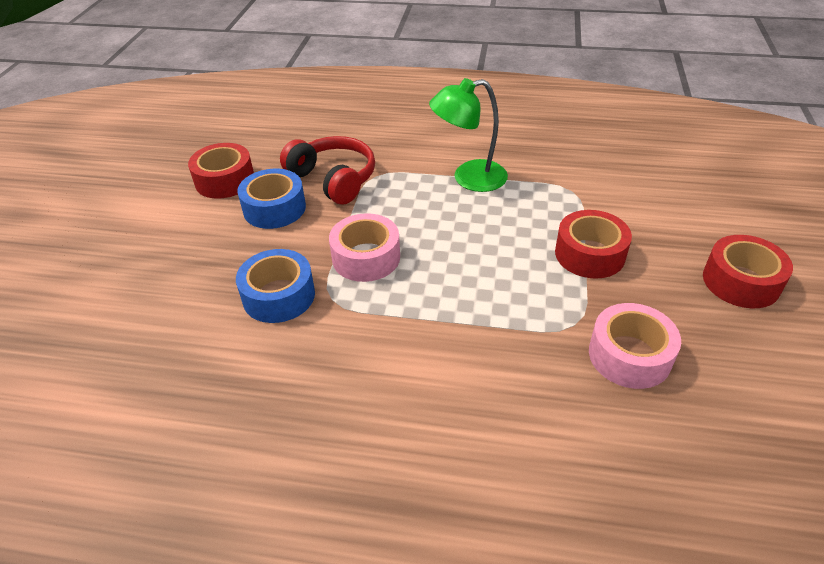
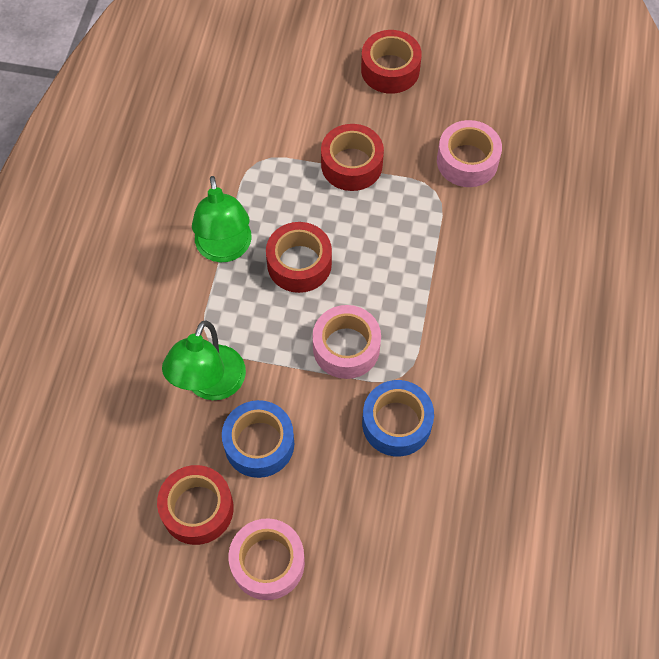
camera: 90 degrees left, 20 degrees up
red headphones [280,136,375,205] -> green lamp [162,321,246,400]
none -> pink tape [229,518,305,600]
none -> red tape [266,222,332,293]

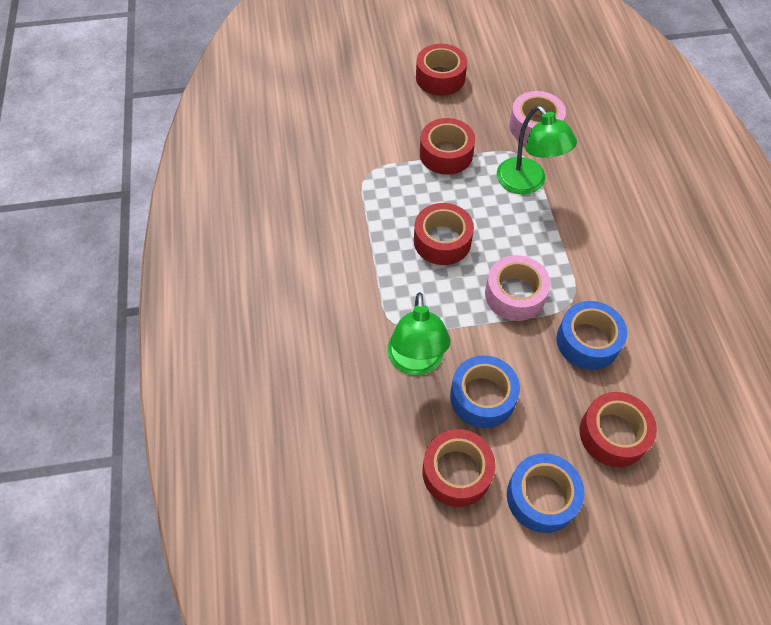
camera: 20 degrees left, 5 degrees down
green lamp [192,176,252,262] -> green lamp moved to [497,106,577,195]
pink tape [229,518,305,600] -> blue tape [507,453,585,533]
none -> red tape [579,392,657,467]

